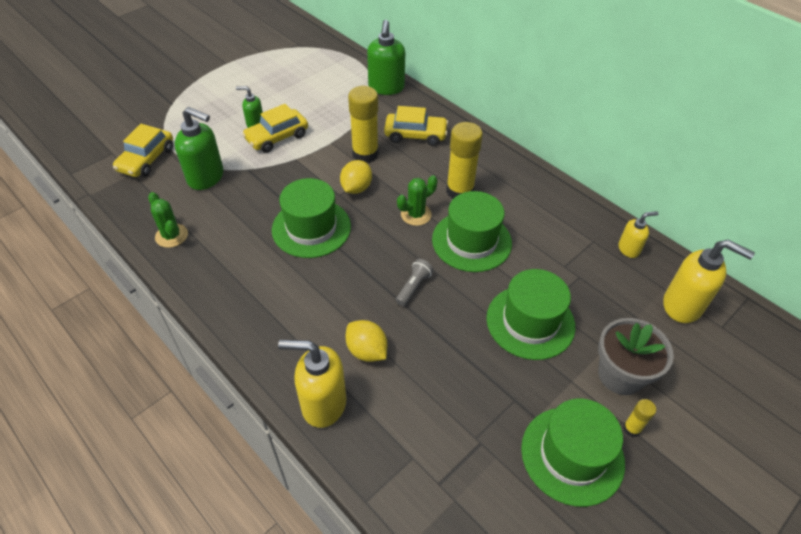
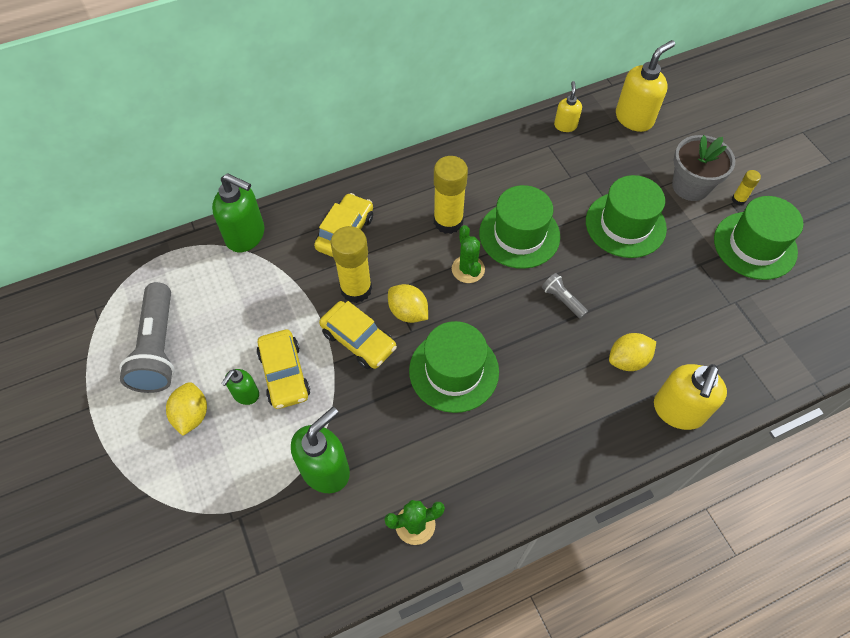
camera: 70 degrees left, 10 degrees up
yellow car [113,124,173,177] -> yellow car moved to [319,301,397,369]
none -> grey flashlight [119,282,175,393]
none -> yellow lemon [166,382,207,436]

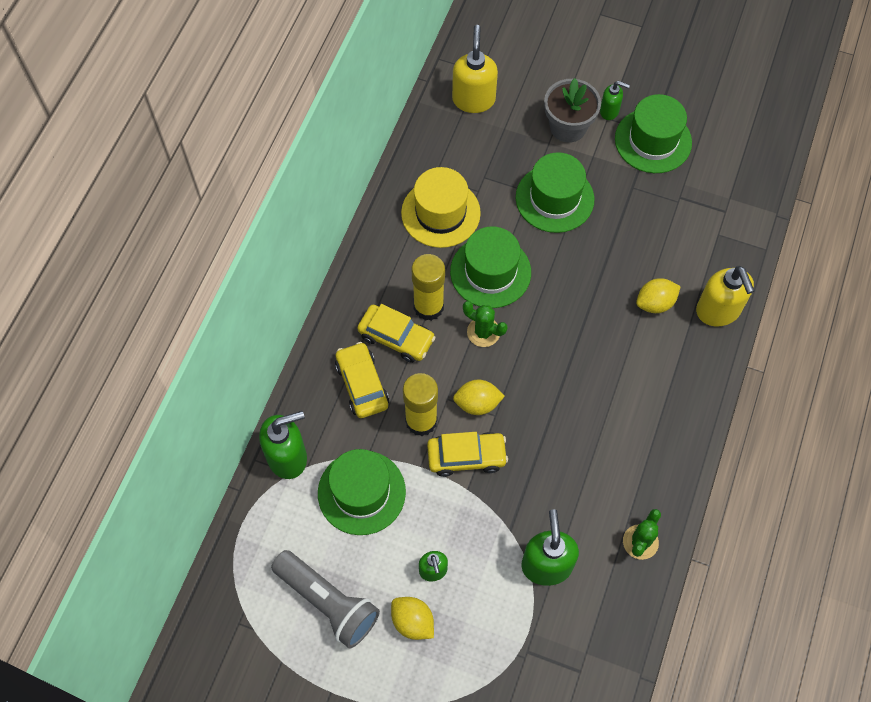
camera: 45 degrees left, 5 degrees up
yellow car [257,330,310,409] -> yellow car moved to [357,304,436,363]
green hat [409,321,499,413] -> green hat moved to [318,449,406,535]
grey flashlight [542,273,588,319] -> none
yellow soap dispenser [554,81,582,132] -> none
yellow lemon [609,333,656,371] -> yellow lemon turned 45 degrees clockwise [636,278,681,313]
yellow glue stick [732,170,761,205] -> green soap dispenser [600,81,630,120]
none -> yellow hat [401,167,481,248]

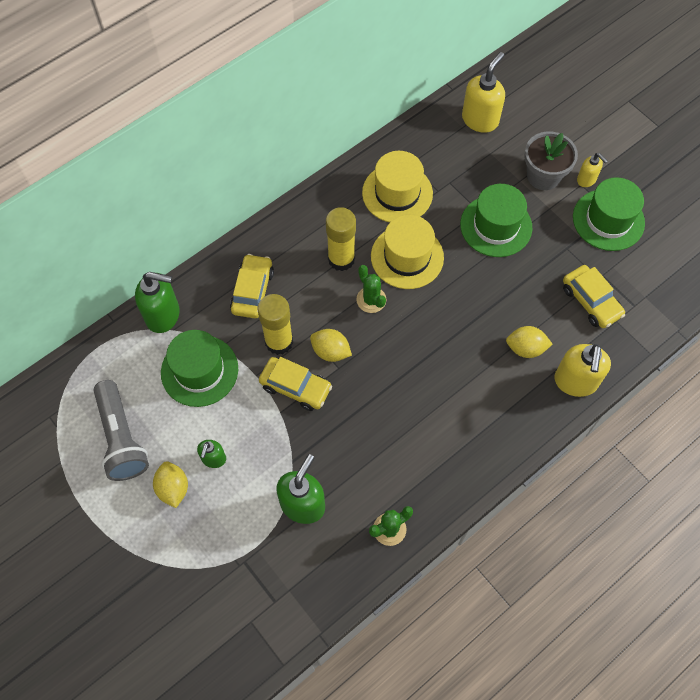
camera: 30 degrees right, 0 degrees up
yellow car [357,304,436,363] -> yellow car moved to [563,265,625,328]
green hat [450,226,531,308] -> yellow hat [371,215,444,289]
green soap dispenser [600,81,630,120] -> yellow soap dispenser [577,153,608,187]

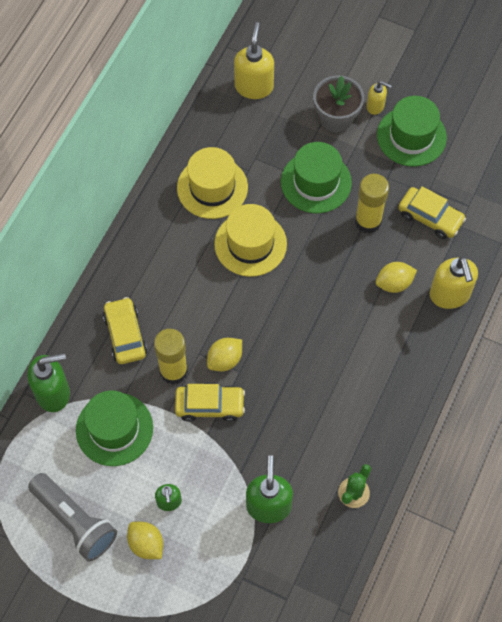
camera: 25 degrees left, 0 degrees up
yellow lemon [310,329,352,362] -> yellow lemon turned 45 degrees counterclockwise [207,338,242,371]
yellow glue stick [326,207,356,271] -> yellow glue stick moved to [355,174,389,233]
green cactus [356,265,386,313] -> none

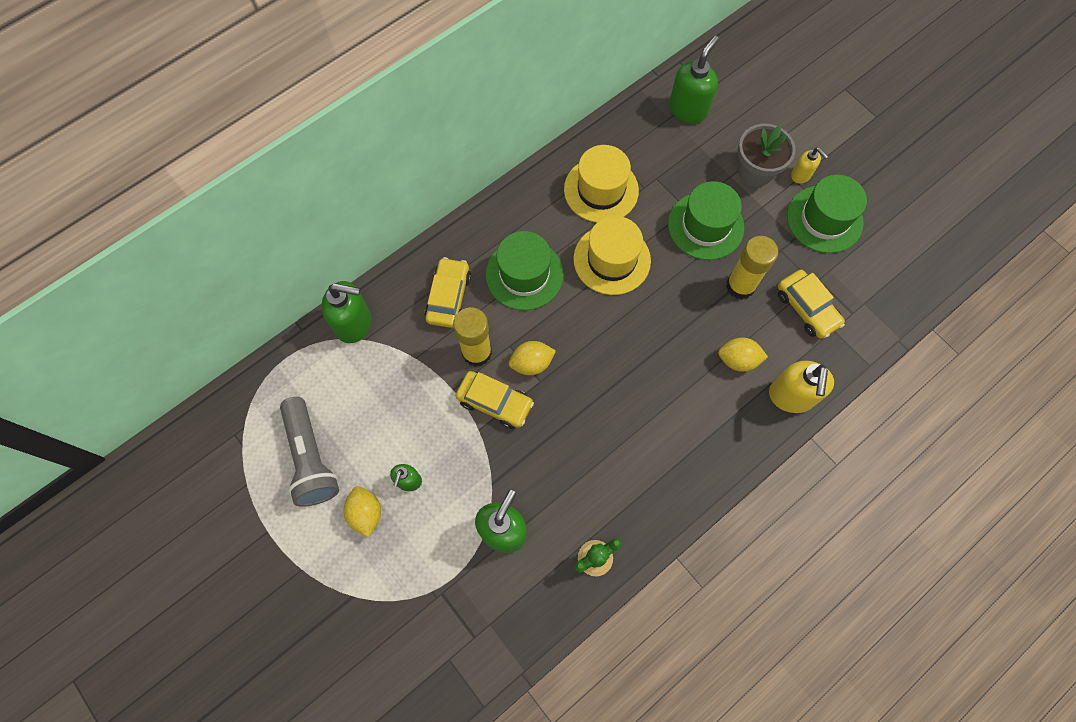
camera: 25 degrees right, 5 degrees up
green hat [76,391,153,466] -> green hat moved to [486,231,564,310]
yellow soap dispenser [234,22,274,99] -> green soap dispenser [669,36,719,124]

